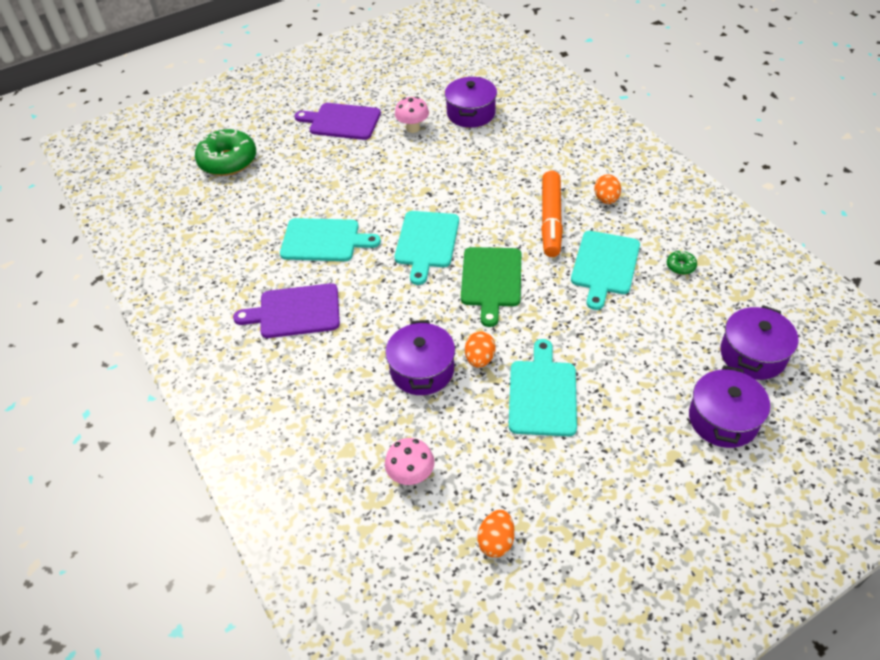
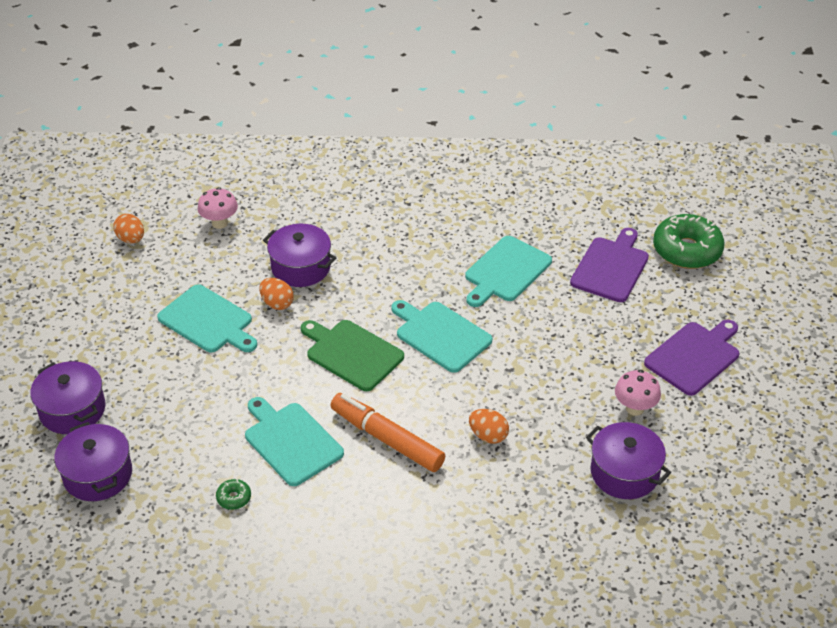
camera: 120 degrees right, 5 degrees down
purple cutting board [233,283,340,338] -> purple cutting board moved to [570,228,649,302]
orange egg [594,174,621,204] -> orange egg moved to [469,409,509,444]

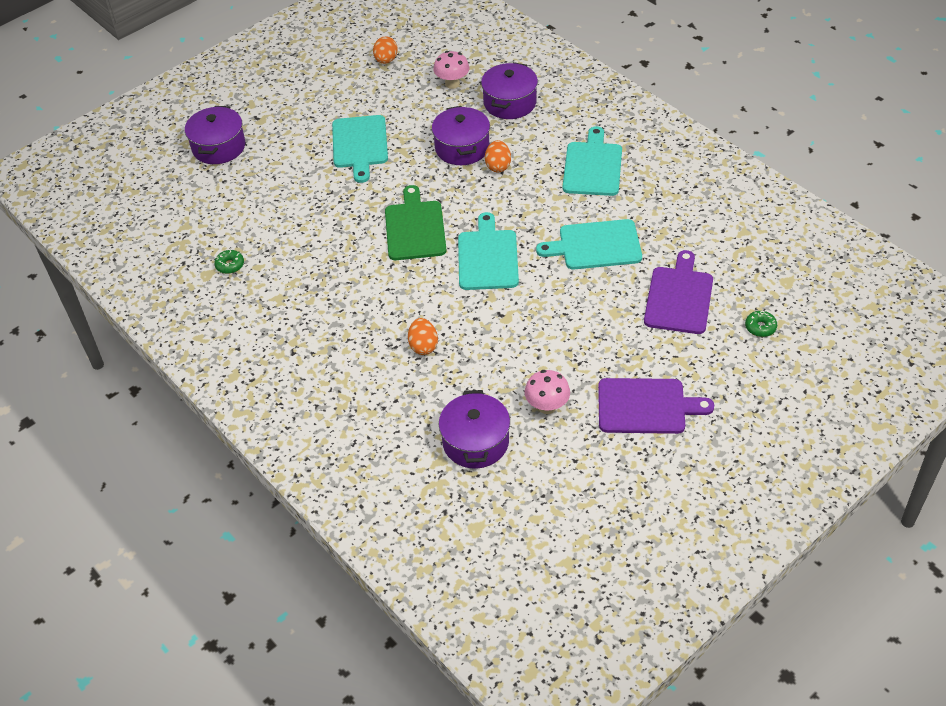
camera: 50 degrees right, 5 degrees up
purple pot [54,422,132,501] -> purple pot moved to [481,62,538,119]
turquoise cutting board [245,397,344,486] -> turquoise cutting board moved to [563,126,622,196]
orange egg [260,278,294,310] -> orange egg moved to [485,140,511,172]
orange marker [330,393,445,472] -> none
purple cutting board [570,228,649,302] -> purple cutting board turned 60 degrees counterclockwise [644,250,713,334]
green donut [653,214,725,269] -> green donut [745,311,777,337], size x0.42

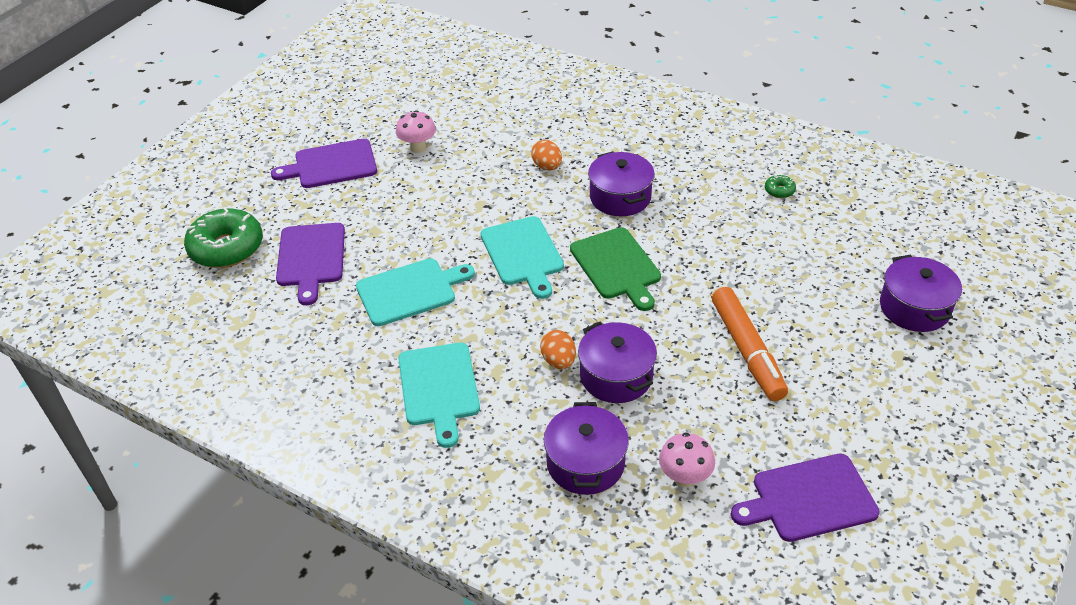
camera: 160 degrees right, 5 degrees down
turquoise cutting board [332,115,388,183] -> orange marker [712,287,788,401]
orange egg [373,36,398,64] -> purple cutting board [731,454,880,542]
purple pot [439,390,510,469] -> purple pot moved to [588,151,655,216]
green donut [745,311,777,337] -> green donut [184,208,263,268], size x2.37

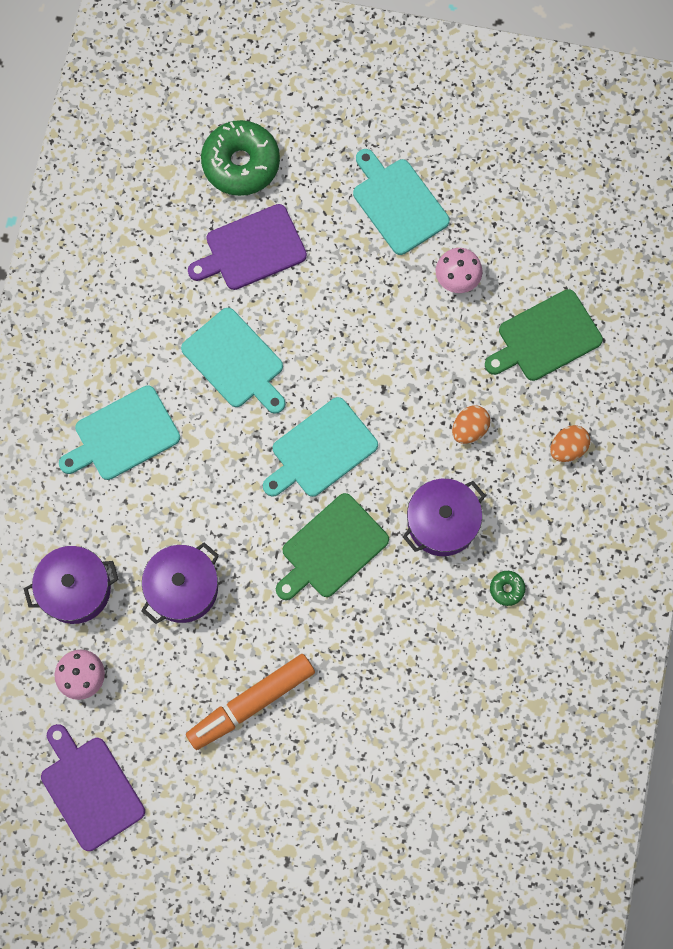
camera: 70 degrees right, 30 degrees up
purple cutting board [271,139,377,188] -> turquoise cutting board [353,149,450,255]
orange egg [540,330,576,369] -> orange egg moved to [550,425,590,462]
green donut [765,175,796,198] -> green donut moved to [490,571,526,606]
purple pot [880,255,962,332] -> none
none -> green cutting board [485,289,603,381]

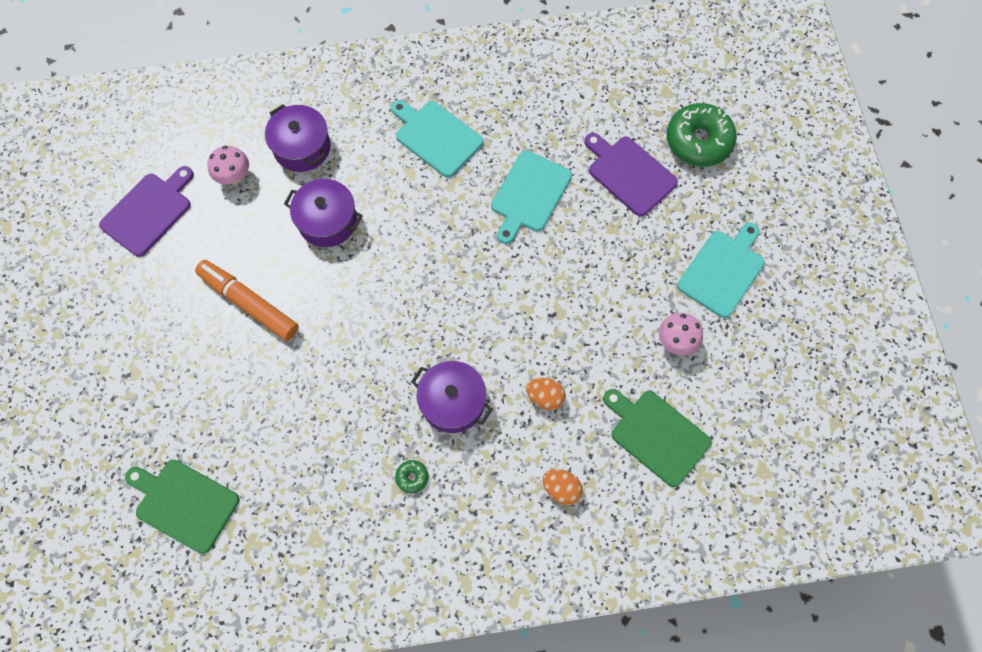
camera: 70 degrees right, 5 degrees down
turquoise cutting board [263,397,378,497] -> none
green cutting board [276,493,389,600] -> green cutting board moved to [125,460,240,554]

